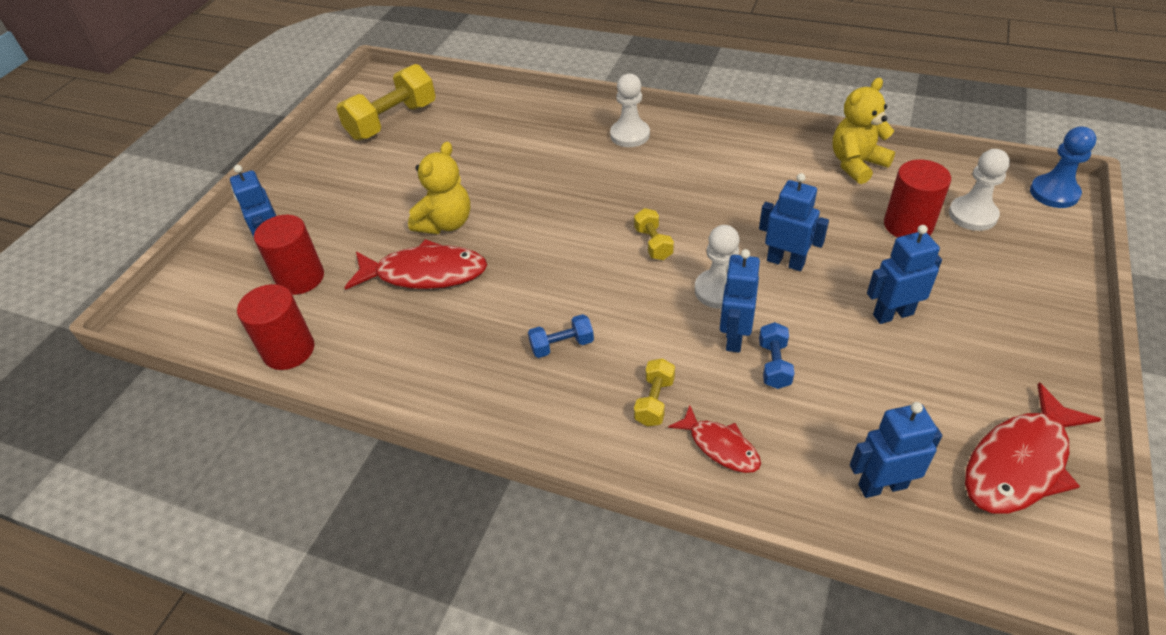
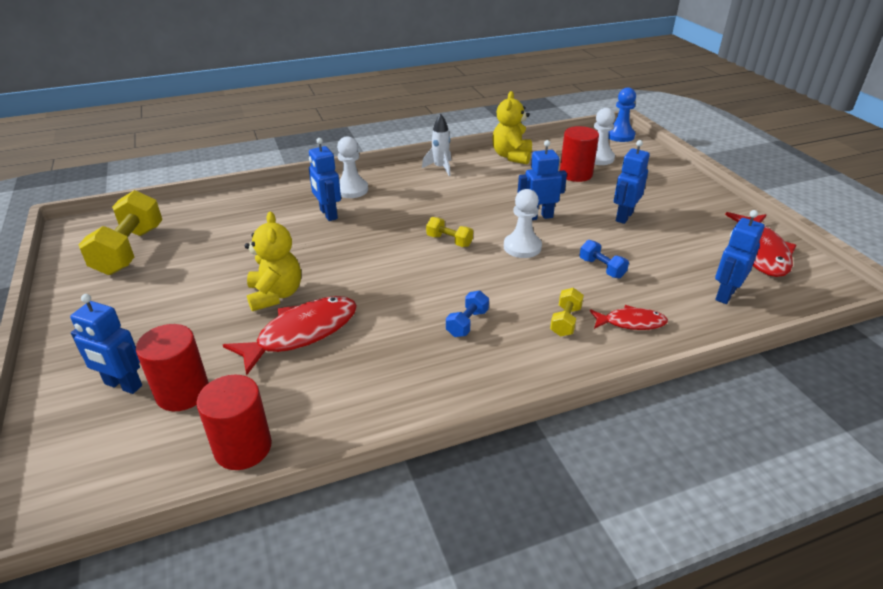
camera: 45 degrees left, 10 degrees down
yellow dumbbell [634,358,675,426] -> yellow dumbbell turned 45 degrees clockwise [550,288,584,336]
blue robot [720,249,760,353] -> blue robot moved to [309,138,341,221]
none -> white rocket [422,114,451,176]

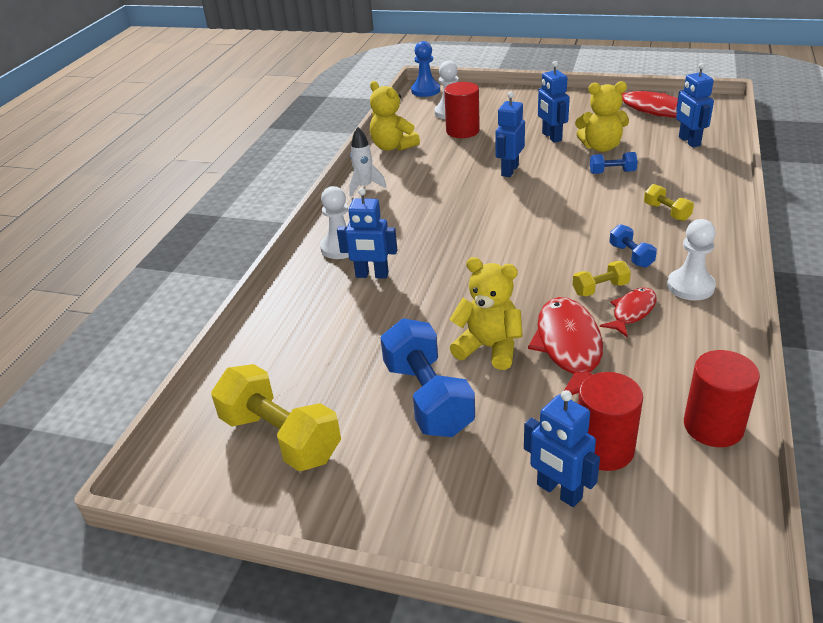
camera: 50 degrees left, 0 degrees up
blue robot [70,294,142,394] -> blue robot turned 75 degrees clockwise [524,390,600,507]
yellow dumbbell [426,217,473,247] -> yellow dumbbell moved to [573,261,631,297]
white pawn [504,189,542,258] -> white pawn moved to [667,219,716,300]
red fish [590,305,668,330] -> red fish moved to [600,287,657,337]
none -> blue dumbbell [380,318,475,437]
none -> yellow teddy bear [575,81,629,152]

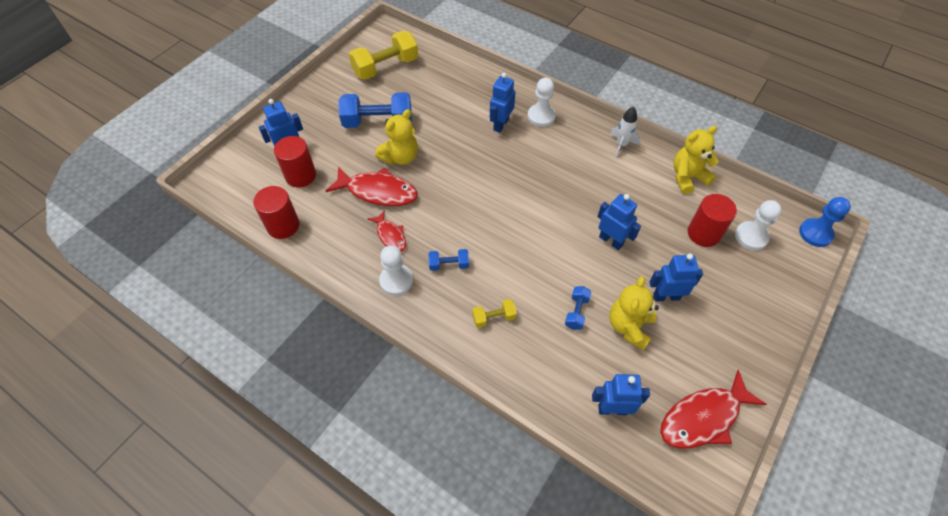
camera: 105 degrees right, 20 degrees up
yellow dumbbell [573,261,631,297] -> none

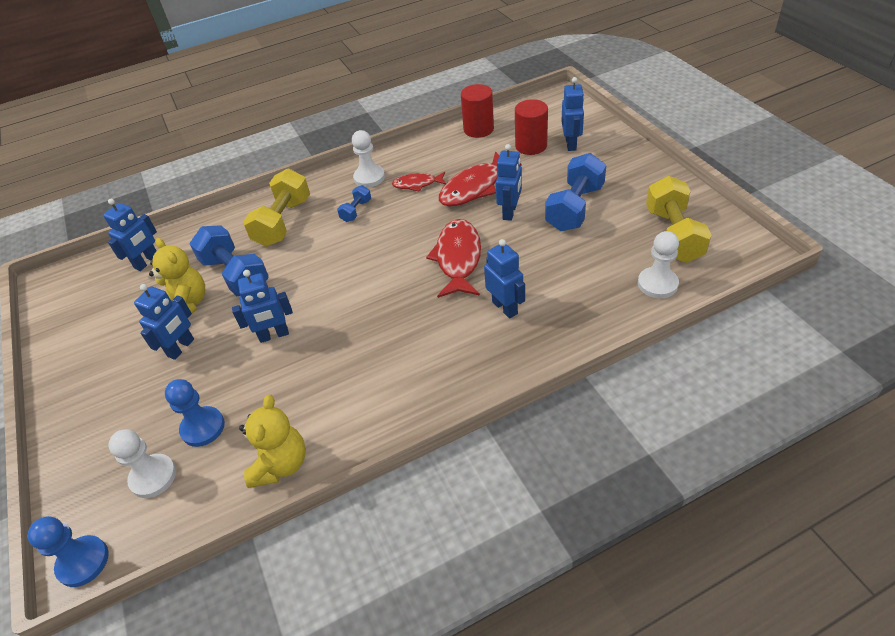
camera: 125 degrees right, 10 degrees down
yellow teddy bear [375,109,418,165] -> blue robot [496,144,522,221]
yellow dumbbell [472,299,517,328] -> yellow dumbbell [243,169,310,247], size x2.03
white pawn [527,78,556,127] -> white pawn moved to [638,231,679,298]
blue dumbbell [565,286,591,330] -> blue dumbbell [189,225,269,296], size x2.03
white rocket [610,106,640,157] -> none
red fish [660,370,767,448] -> red fish moved to [426,219,481,298]
red cylinder [688,194,737,247] -> blue pawn [165,379,225,447]

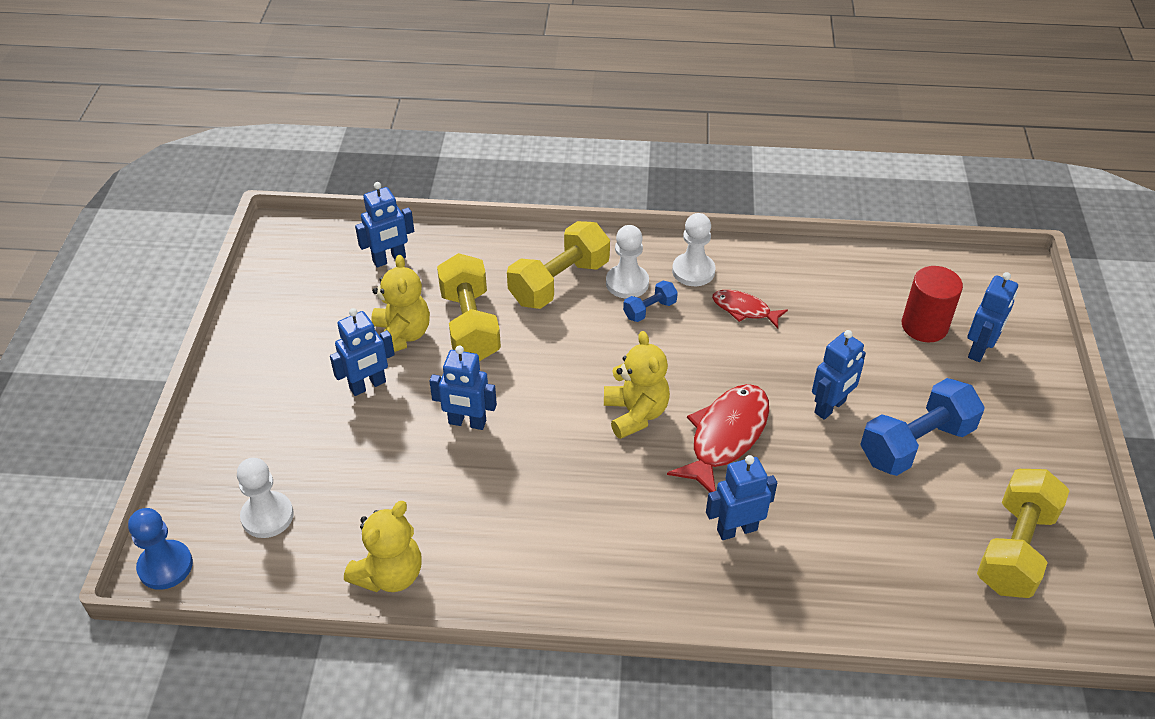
camera: 25 degrees right, 0 degrees up
blue pawn [165,379,225,447] -> none
blue dumbbell [189,225,269,296] -> yellow dumbbell [437,253,501,361]
red fish [439,151,522,206] -> none
red cylinder [461,84,494,138] -> none
blue robot [484,239,525,319] -> blue robot turned 105 degrees counterclockwise [706,455,777,540]
white pawn [638,231,679,298] -> white pawn moved to [606,225,649,299]
none -> yellow teddy bear [604,331,670,439]

